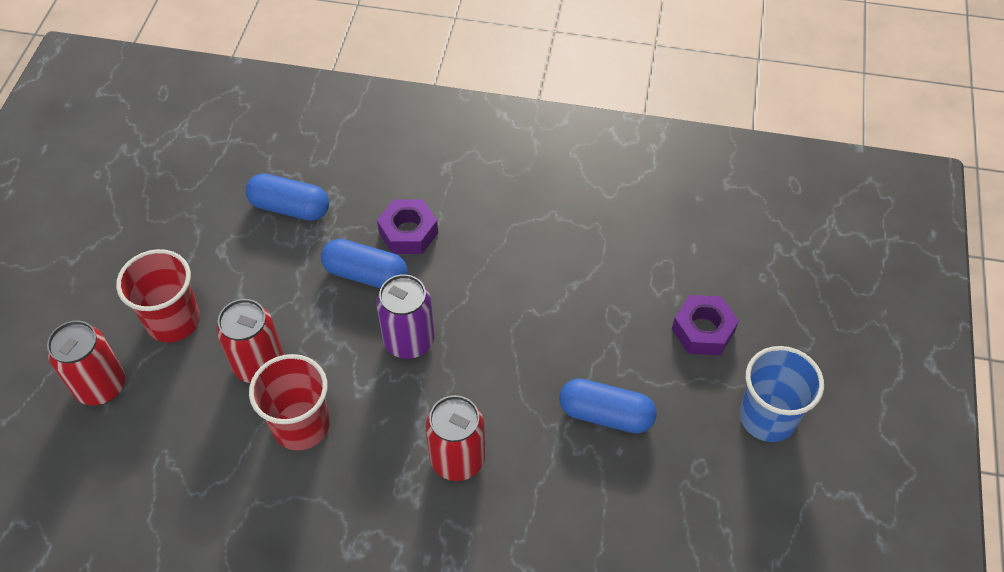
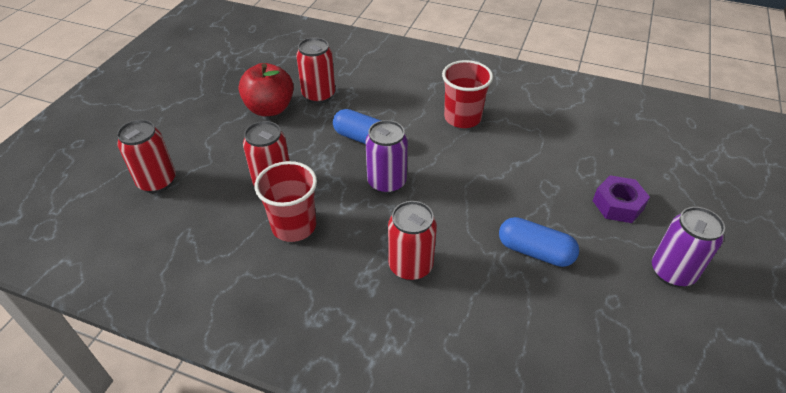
camera: 10 degrees right, 10 degrees down
red cup [116,249,200,342] -> red cup moved to [442,60,493,128]
blue capsule [246,173,329,221] -> red can [296,37,335,104]
purple nut [377,200,438,254] -> none
blue cup [740,346,824,442] -> purple can [652,207,725,287]
none -> red apple [238,63,294,116]

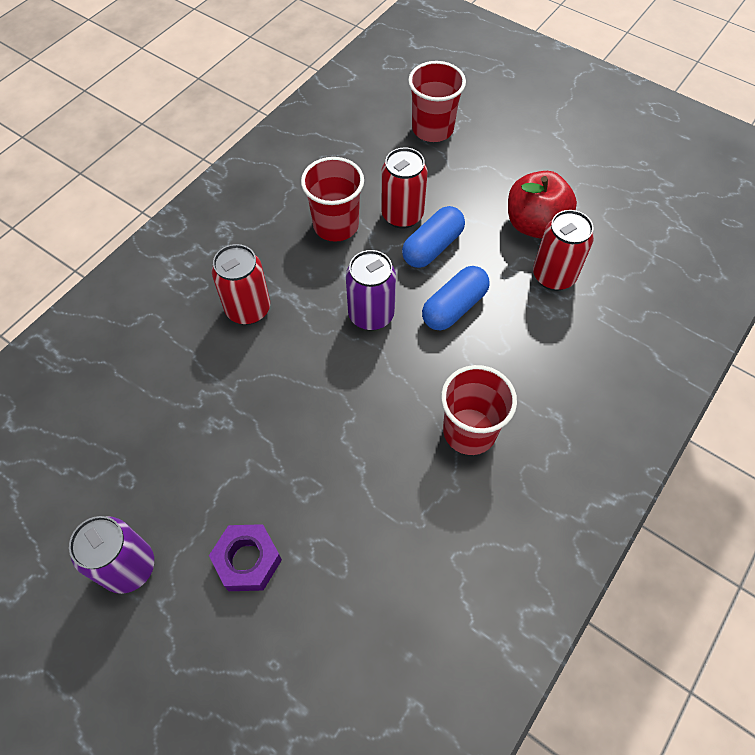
camera: 105 degrees right, 15 degrees up
red can [117,119,176,193] -> red cup [408,61,466,142]
blue capsule [499,217,579,267] -> blue capsule moved to [402,206,465,268]

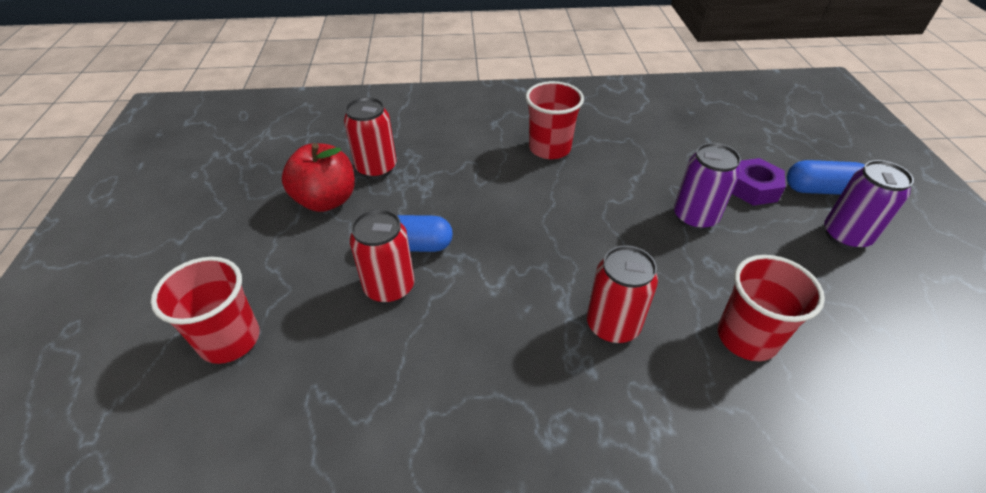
camera: 130 degrees left, 15 degrees down
red cup [301,157,364,242] -> red cup moved to [718,255,825,361]
purple can [346,250,396,331] -> purple can moved to [674,143,741,230]
blue capsule [422,266,490,330] -> blue capsule moved to [787,160,865,195]

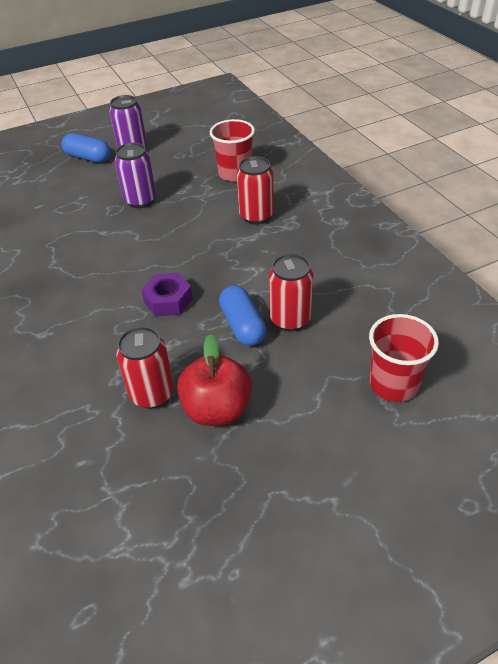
camera: 110 degrees left, 0 degrees up
red cup [526,81,584,159] -> none
purple nut [732,158,786,206] -> purple nut moved to [141,273,193,317]
blue capsule [787,160,865,195] -> blue capsule turned 45 degrees counterclockwise [61,133,111,163]

